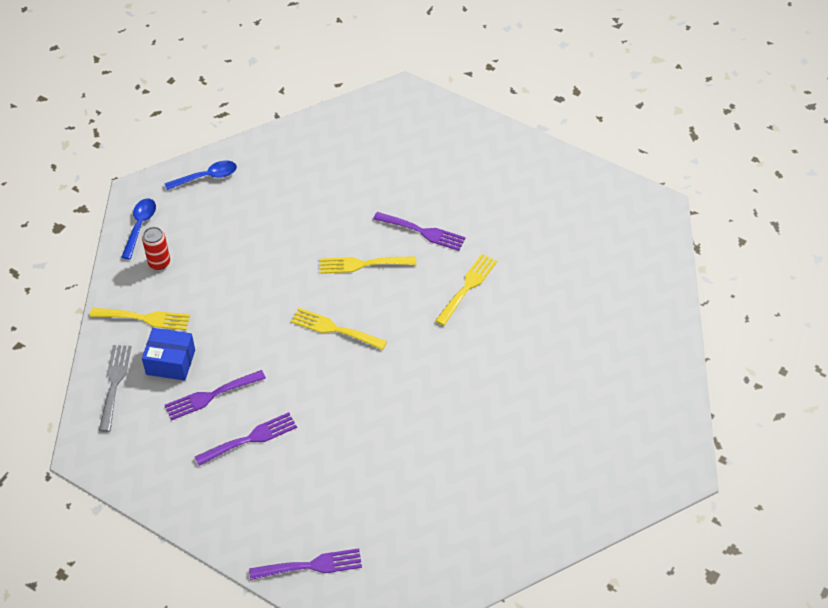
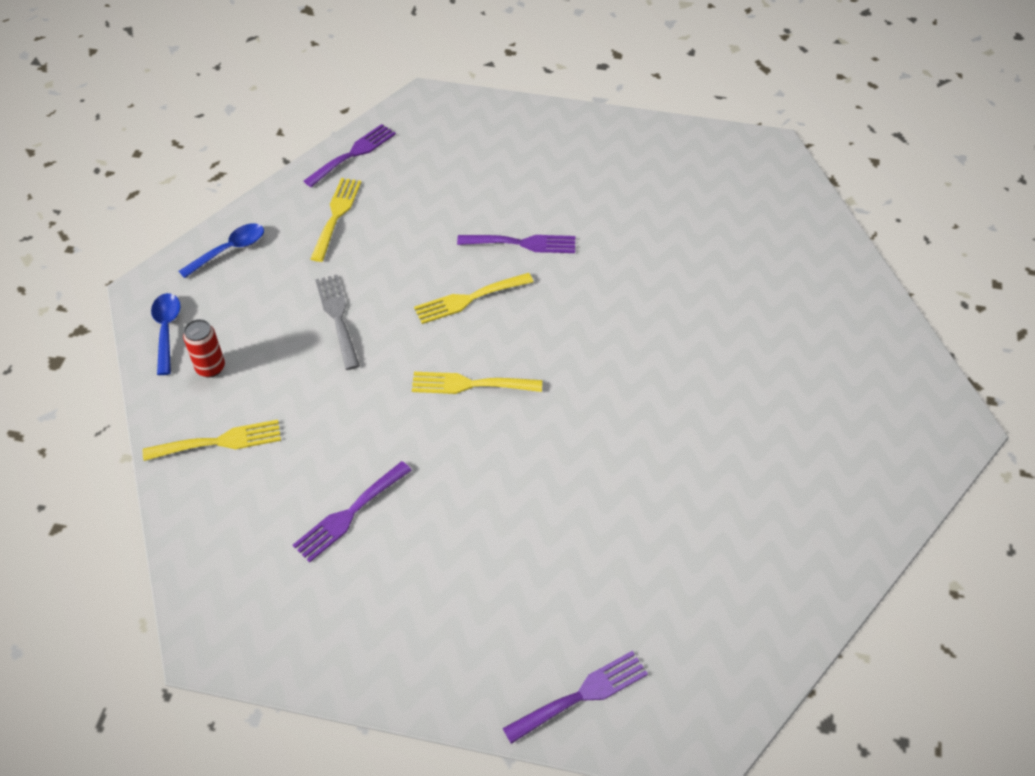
camera: 20 degrees left, 0 degrees up
grey fork [99,345,131,432] -> grey fork moved to [315,275,360,370]
blue box [142,328,195,381] -> none
purple fork [195,412,297,466] -> purple fork moved to [304,124,396,187]
yellow fork [435,254,497,326] -> yellow fork moved to [310,178,361,262]

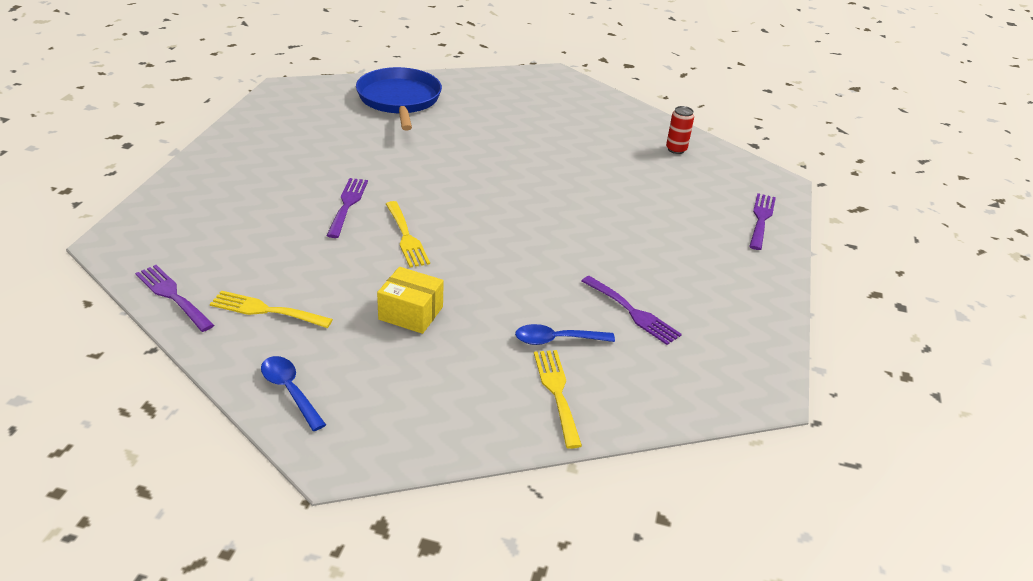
camera: 90 degrees left, 15 degrees down
blue spoon [151,293,181,375] -> blue spoon moved to [515,324,615,345]
red can [183,319,225,377] -> red can moved to [666,106,694,154]
grey fork [315,275,360,370] -> yellow box [377,267,444,334]
yellow fork [412,372,542,394] -> none
purple fork [502,651,648,744] -> purple fork turned 45 degrees clockwise [749,193,776,250]
none -> blue pan [356,67,442,130]

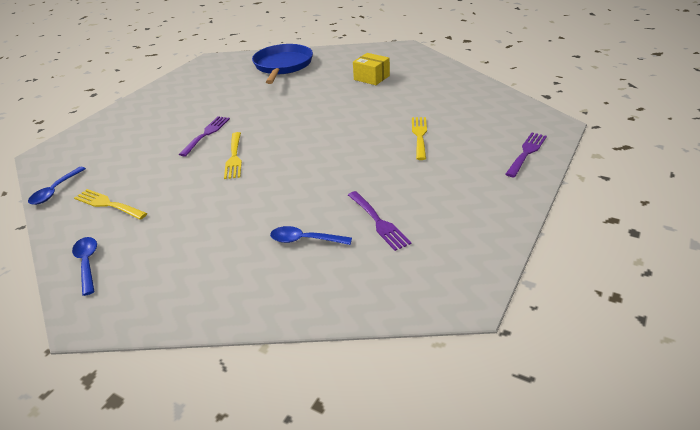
camera: 20 degrees right, 0 degrees up
purple fork [135,265,214,332] -> blue spoon [28,167,86,205]
yellow box [377,267,444,334] -> yellow box moved to [353,53,390,85]
yellow fork [534,350,582,449] -> yellow fork moved to [412,117,427,160]
red can [666,106,694,154] -> none

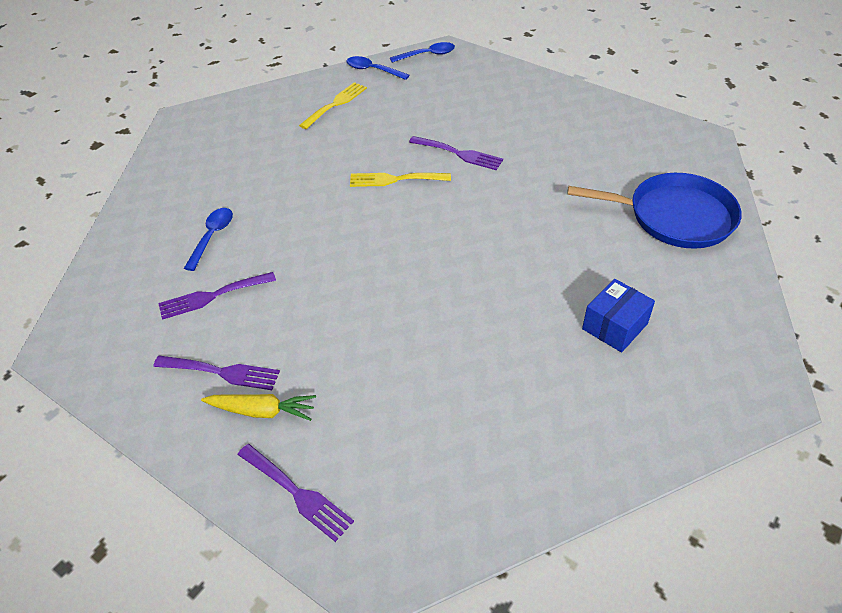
camera: 95 degrees right, 10 degrees up
blue spoon [72,237,97,296] -> blue spoon moved to [390,42,455,63]
yellow box [353,53,390,85] -> blue box [582,279,655,353]
yellow fork [412,117,427,160] -> none
none -> purple fork [153,356,280,390]
none -> yellow carrot [201,394,316,421]

